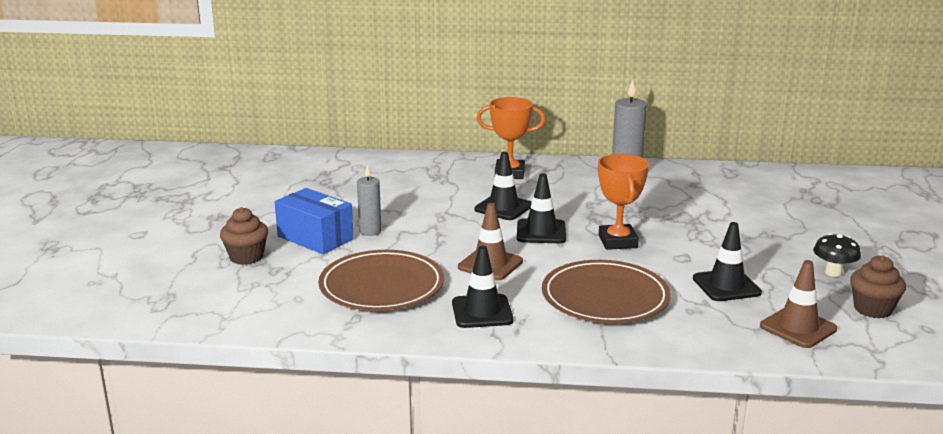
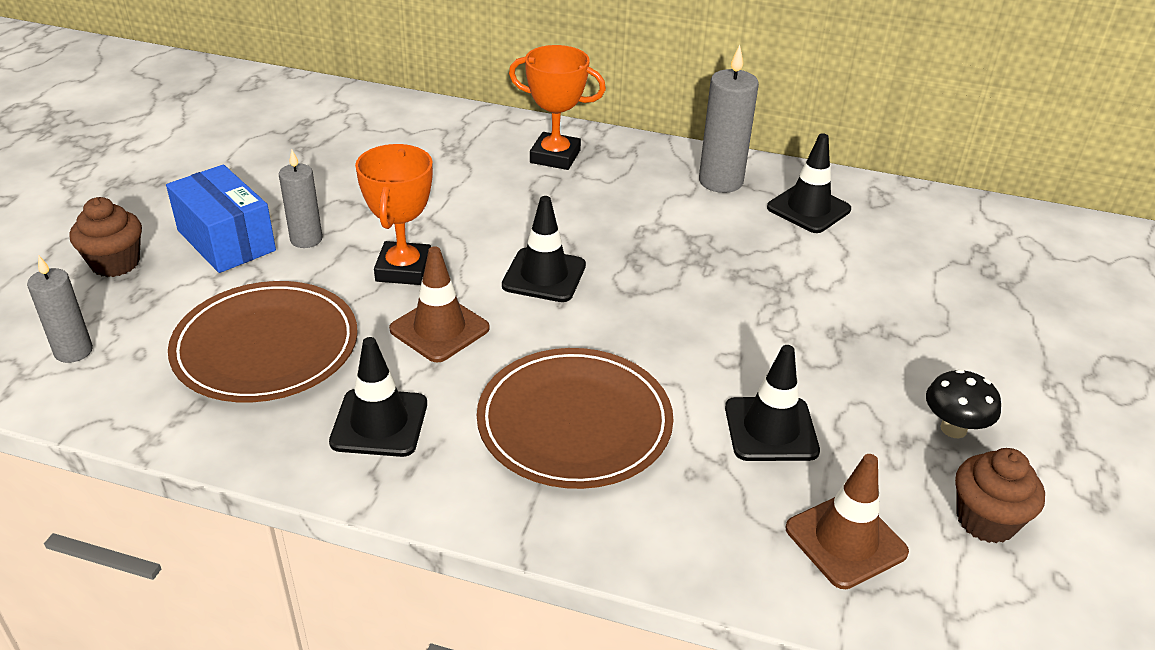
camera: 10 degrees right, 15 degrees up
black traffic cone [475,152,532,220] -> black traffic cone moved to [767,133,851,233]
orange trophy [598,154,649,250] -> orange trophy moved to [355,144,433,285]
none -> grey candle [27,256,93,363]

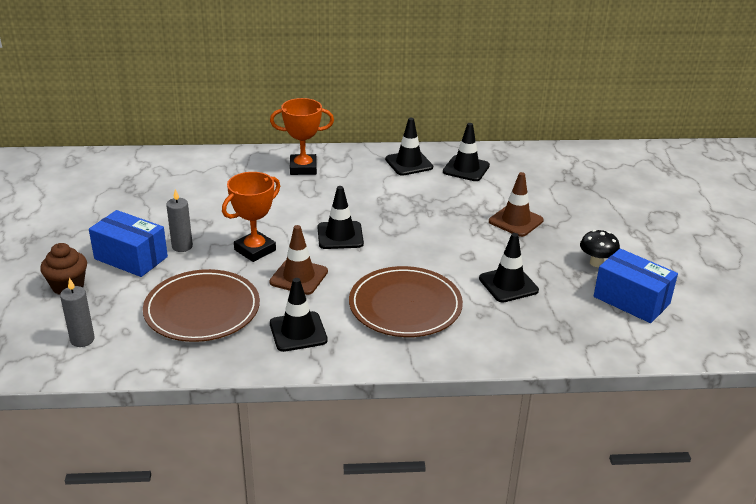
camera: 20 degrees left, 5 degrees down
orange trophy [355,144,433,285] -> orange trophy turned 60 degrees clockwise [222,172,280,262]
grey candle [699,45,759,193] -> black traffic cone [385,118,433,176]
brown traffic cone [786,454,909,589] -> brown traffic cone moved to [489,172,544,237]
brown cupcake [955,448,1045,543] -> blue box [594,248,678,323]

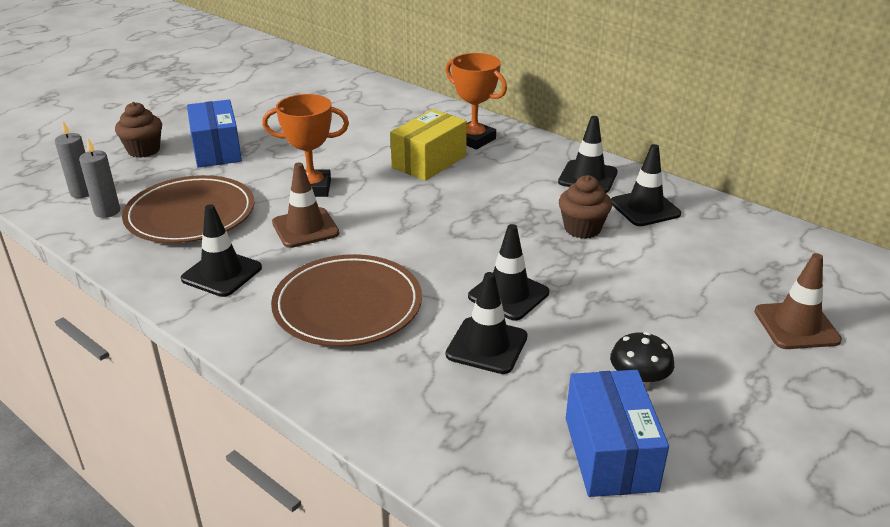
camera: 45 degrees right, 0 degrees up
grey candle [166,189,193,252] -> grey candle moved to [79,138,120,218]
black traffic cone [318,186,364,249] -> black traffic cone moved to [468,224,549,321]
brown traffic cone [489,172,544,237] -> brown traffic cone moved to [754,253,842,349]
none -> yellow box [390,109,467,181]
none -> brown cupcake [559,175,612,239]

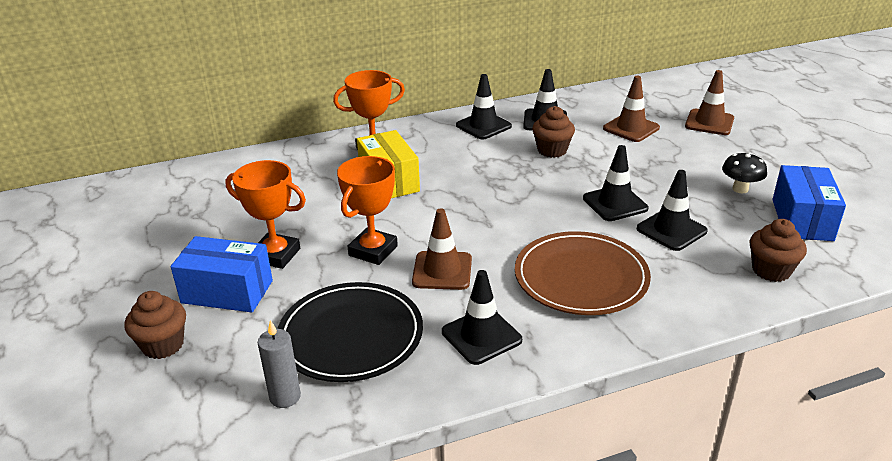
camera: 60 degrees left, 0 degrees up
grey candle [55,121,89,198] -> none
brown plate [122,175,255,243] -> black plate [278,282,423,382]
blue box [566,370,669,497] -> blue box turned 75 degrees clockwise [772,165,846,241]
none -> orange trophy [225,160,306,269]
none -> brown traffic cone [603,76,660,142]
none -> brown cupcake [750,219,807,282]

